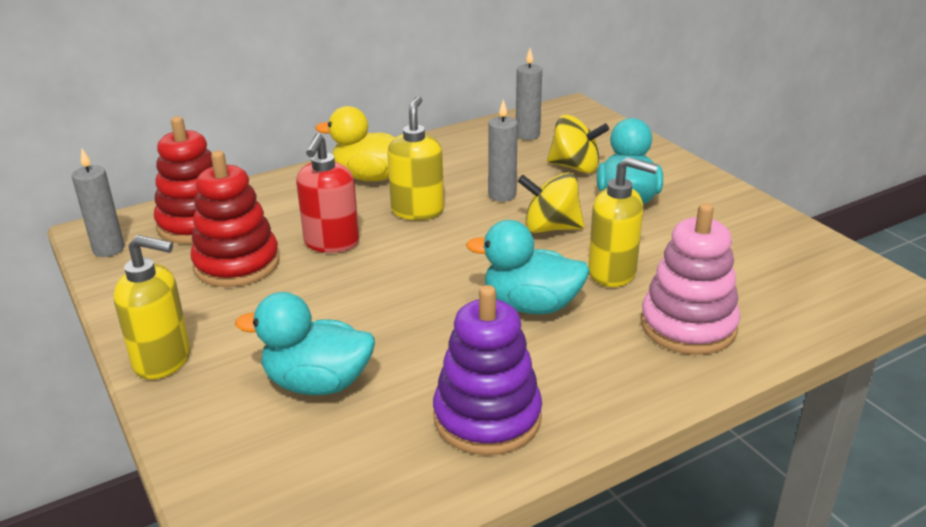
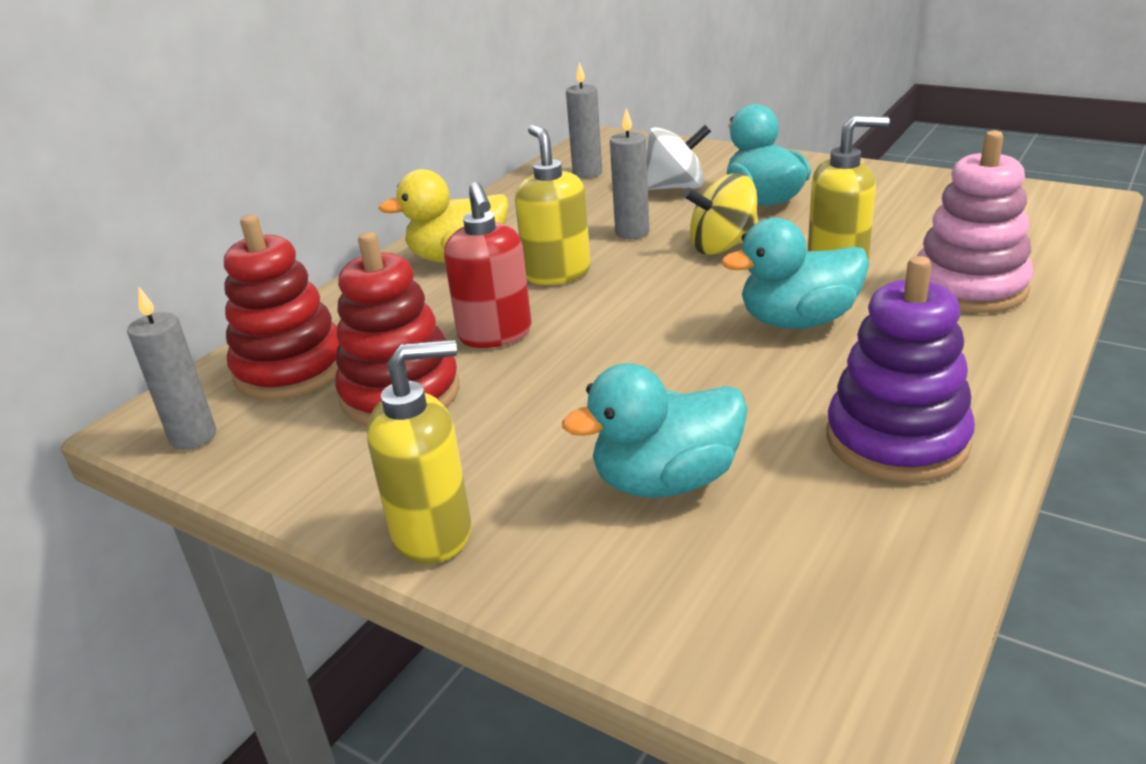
camera: 25 degrees left, 0 degrees up
yellow spinning top [547,115,609,173] -> white spinning top [647,125,711,190]

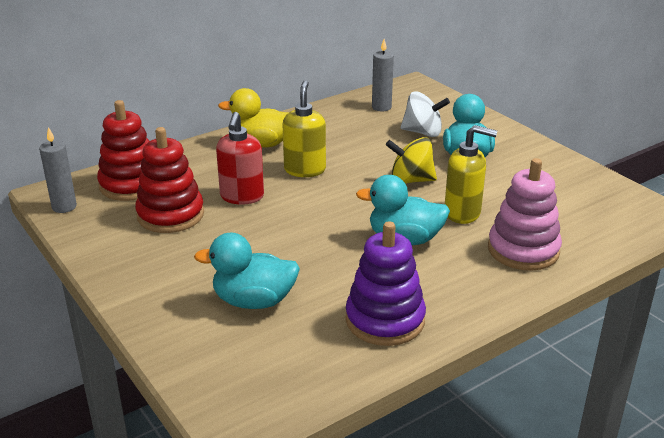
camera: 20 degrees right, 0 degrees up
yellow soap dispenser [367,340,471,564] -> none
grey candle [610,108,649,239] -> none

